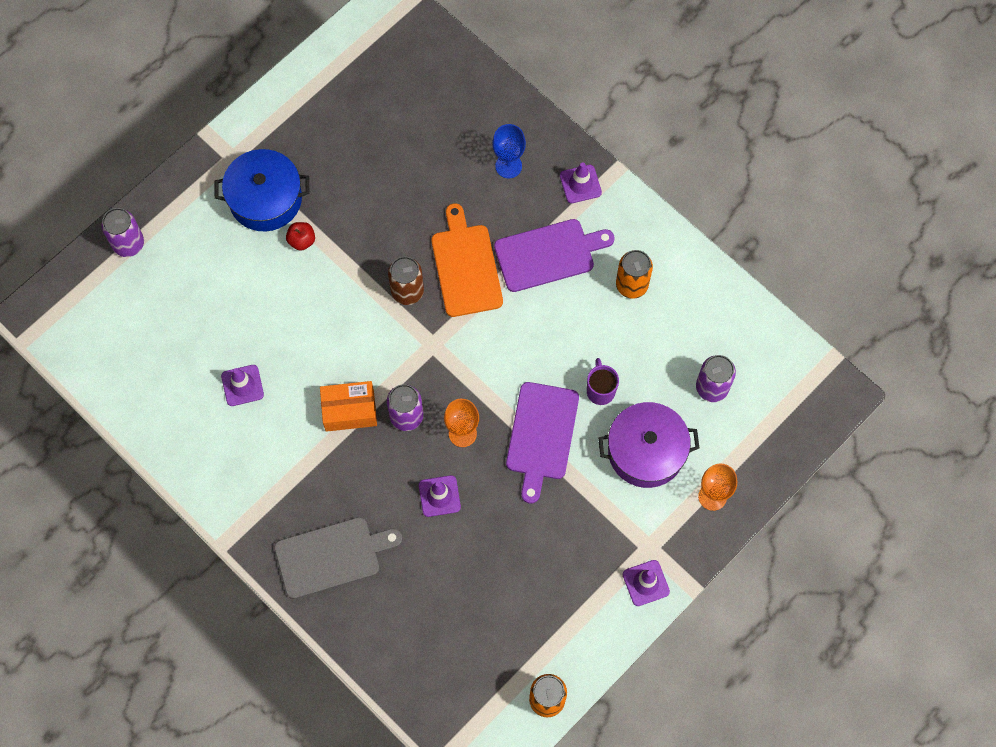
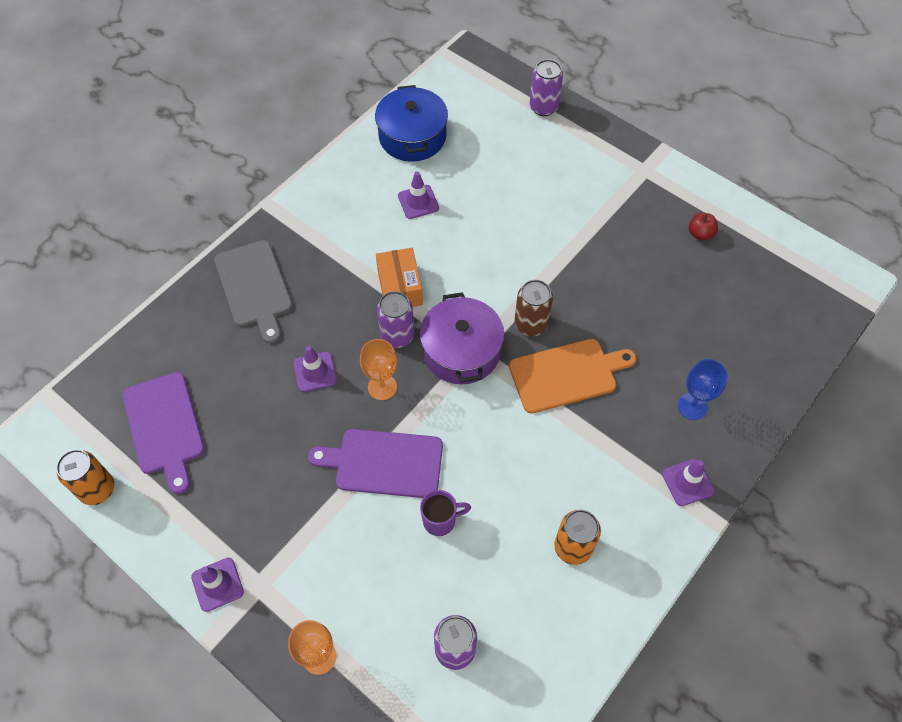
camera: 85 degrees right, 10 degrees down
blue pot [215,149,309,231] -> blue pot moved to [375,85,448,162]
red apple [286,222,315,251] -> red apple moved to [689,213,718,241]
purple cutting board [494,219,615,292] -> purple cutting board moved to [122,372,205,494]
purple pot [598,402,699,488] -> purple pot moved to [420,292,504,384]

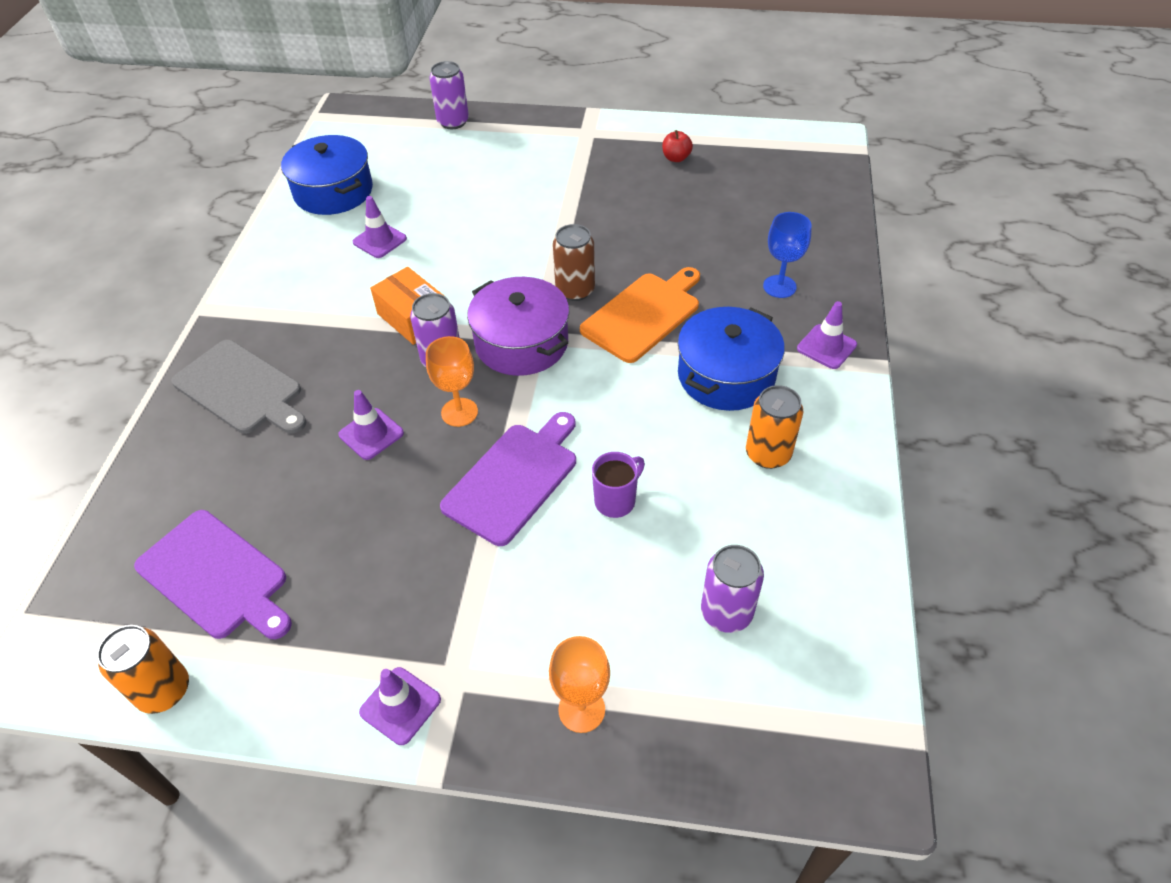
camera: 30 degrees left, 10 degrees down
purple cutting board [308,429,443,498] -> purple cutting board turned 150 degrees clockwise [440,412,576,546]
none -> blue pot [678,307,785,411]

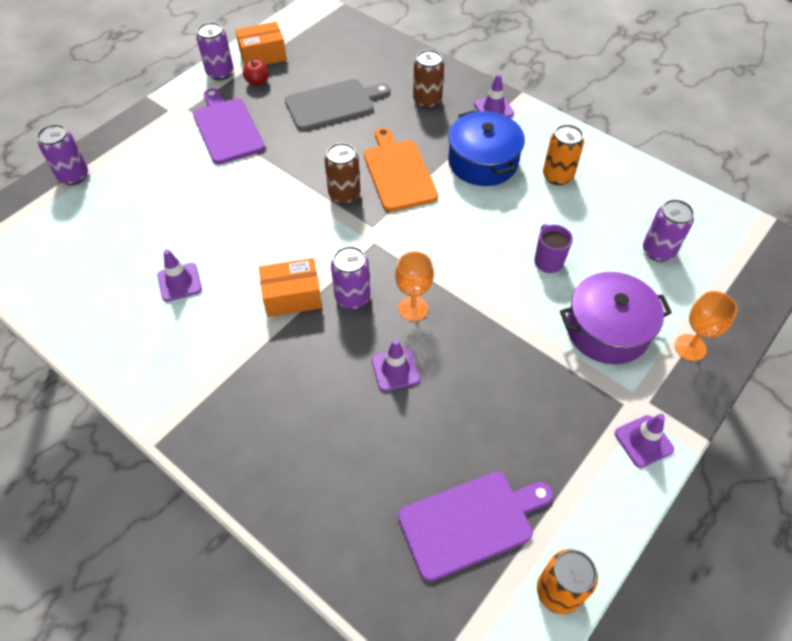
camera: 60 degrees left, 5 degrees up
grey cutting board [171,340,306,434] -> grey cutting board moved to [285,79,390,130]
blue pot [281,135,373,215] -> none
purple cutting board [440,412,576,546] -> purple cutting board moved to [193,88,265,164]
purple pot [467,277,569,376] -> purple pot moved to [560,272,672,364]
blue goblet [763,212,812,298] -> brown can [413,50,444,109]
none -> purple can [196,22,234,80]
none -> orange box [235,22,287,66]

